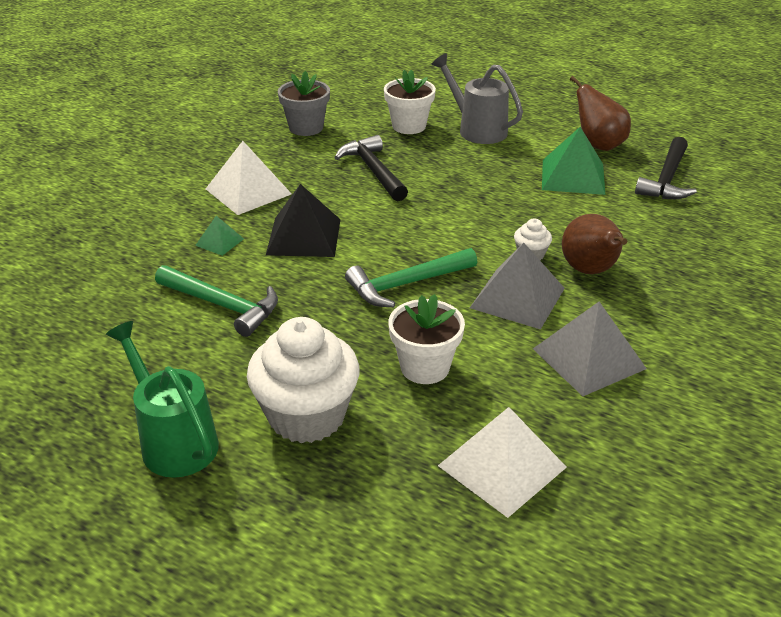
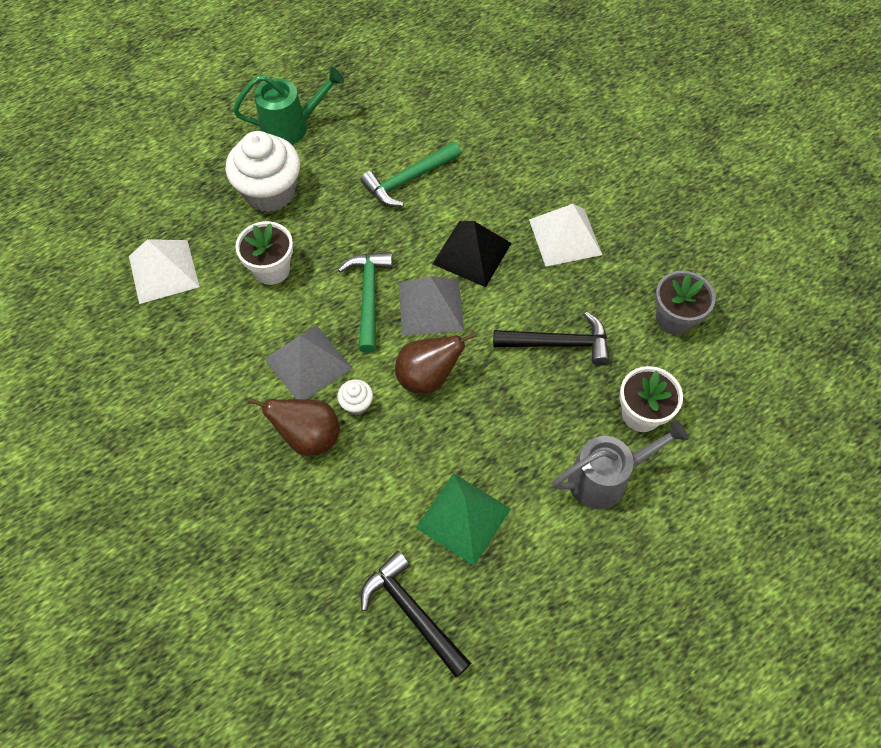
camera: 115 degrees right, 25 degrees up
green pyramid [195,216,244,256] -> none
grey pyramid [533,302,647,396] -> grey pyramid moved to [399,276,464,336]
brown pear [570,76,631,151] -> brown pear moved to [395,332,477,394]

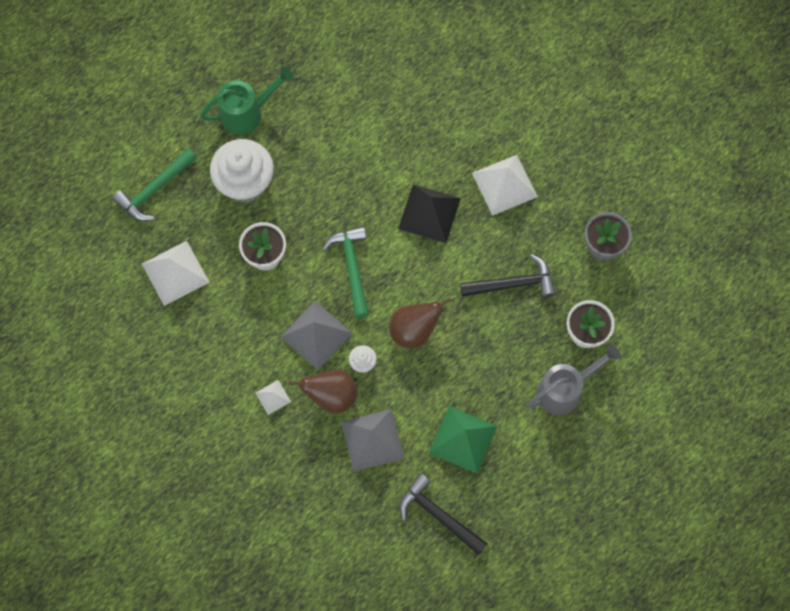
camera: 10 degrees left, 10 degrees up
green hammer [360,142,461,207] -> green hammer moved to [113,148,197,221]
grey pyramid [399,276,464,336] -> grey pyramid moved to [341,409,405,472]
none -> white pyramid [256,380,291,415]

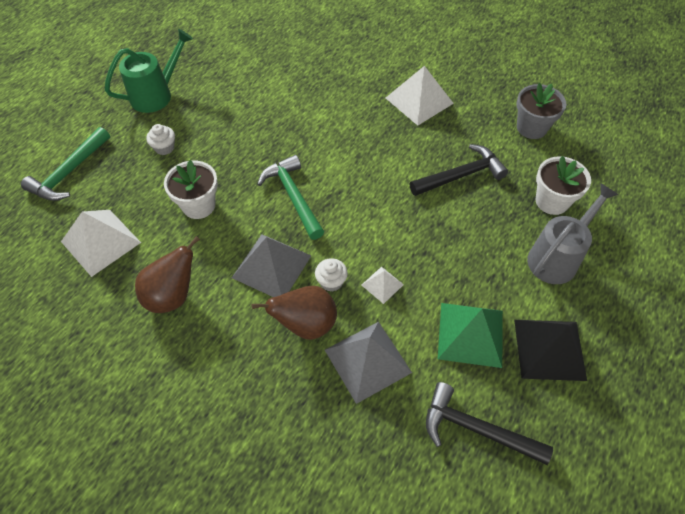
camera: 15 degrees left, 15 degrees down
white cupcake [210,139,274,202] -> white cupcake [146,124,175,155], size x0.43
white pyramid [256,380,291,415] -> white pyramid moved to [361,267,404,304]
brown pear [389,297,451,348] -> brown pear moved to [135,236,200,313]
black pyramid [398,184,461,243] -> black pyramid moved to [514,320,587,381]

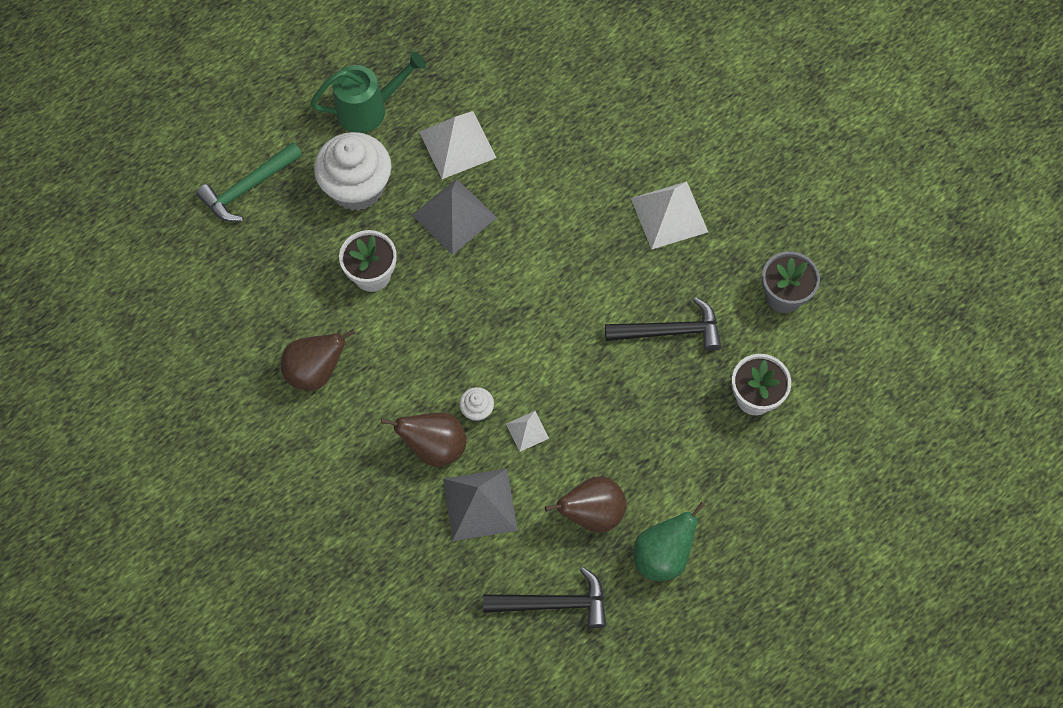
camera: 20 degrees right, 10 degrees up
white pyramid [61,210,141,277] -> white pyramid moved to [419,111,497,179]
white cupcake [146,124,175,155] -> white cupcake [314,132,391,211], size x2.33
grey pyramid [232,234,311,297] -> grey pyramid moved to [412,179,497,255]
green hammer [258,155,324,240] -> none
black hammer [426,382,553,465] -> black hammer turned 135 degrees clockwise [483,567,606,628]
green pyramid [438,303,503,368] -> brown pear [545,476,626,532]
black pyramid [514,320,587,381] -> green pear [633,502,705,581]
grey watering can [527,184,618,284] -> none

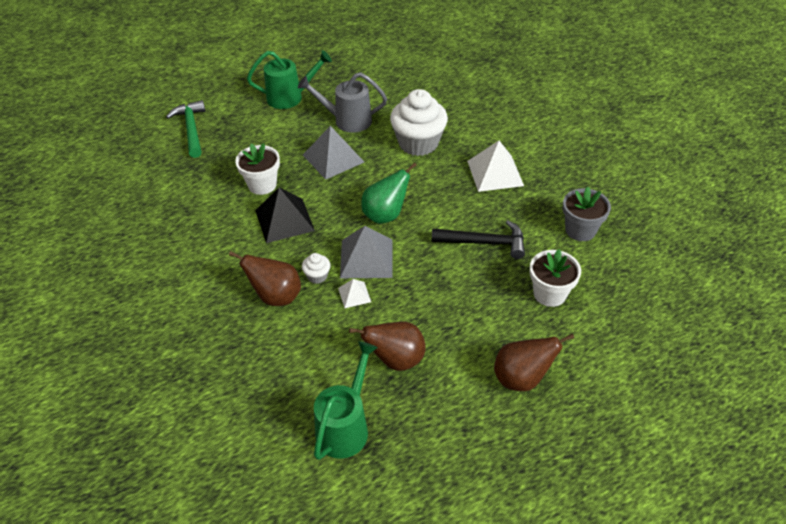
camera: 10 degrees right, 20 degrees down
green hammer [196,142,302,222] -> green hammer turned 105 degrees clockwise [166,100,205,158]
brown pear [281,329,355,390] -> brown pear moved to [494,333,574,391]
white cupcake [314,132,391,211] -> white cupcake moved to [390,89,448,156]
white pyramid [419,111,497,179] -> grey watering can [298,72,387,133]
grey pyramid [443,469,518,541] -> grey pyramid moved to [340,226,393,278]
black hammer [483,567,606,628] -> green watering can [314,341,378,460]
green pear [633,502,705,581] -> green pear moved to [361,162,417,224]
none -> black pyramid [255,188,315,243]

